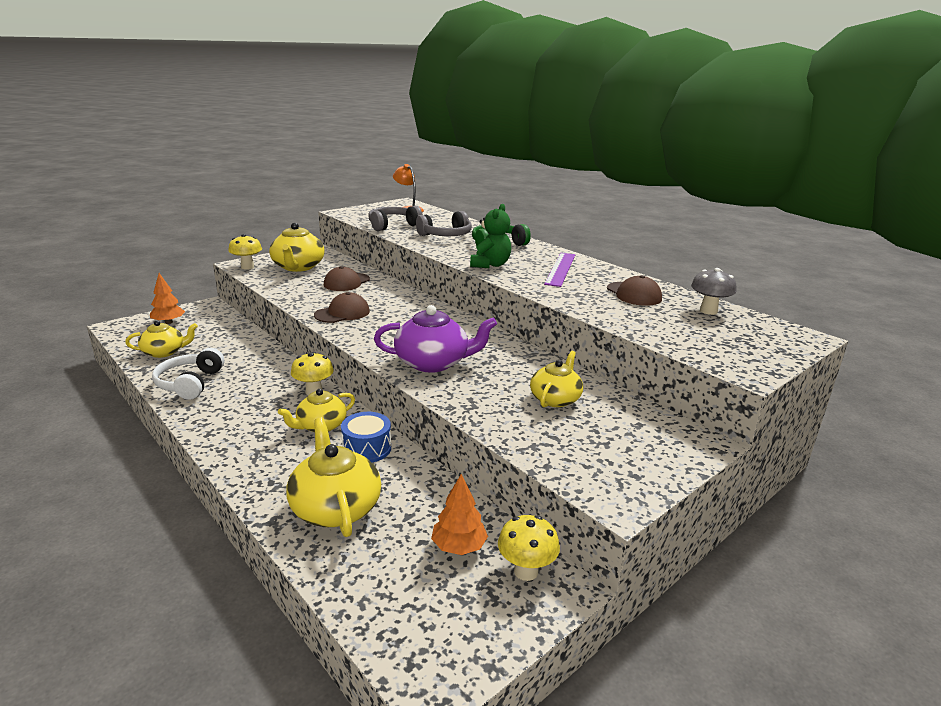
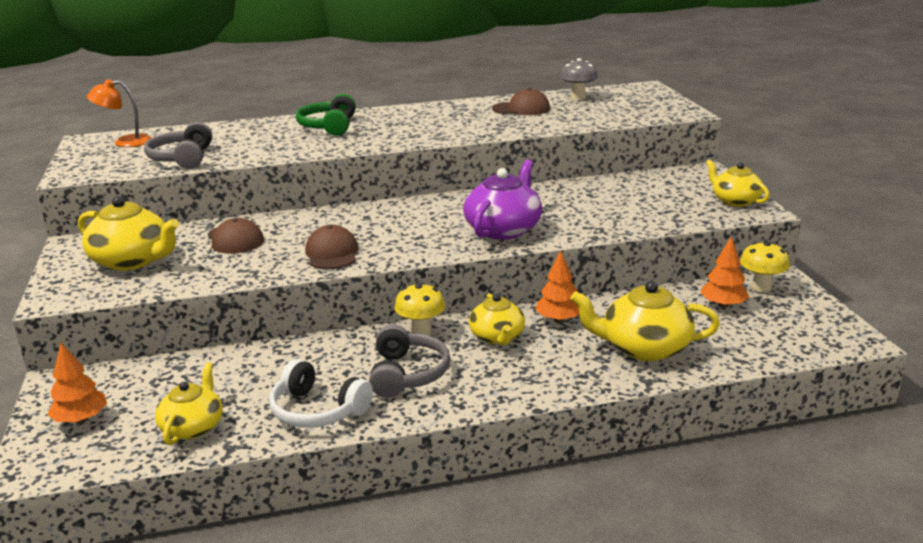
camera: 60 degrees left, 0 degrees up
yellow mushroom [228,234,262,270] -> none
blue drum [341,412,391,463] -> orange tree [535,250,579,323]
grey headphones [416,211,472,236] -> grey headphones moved to [369,324,450,398]
green teddy bear [470,204,512,268] -> none
yellow teapot [530,351,583,407] -> yellow teapot moved to [706,159,769,207]
purple ruler [544,253,575,287] -> none

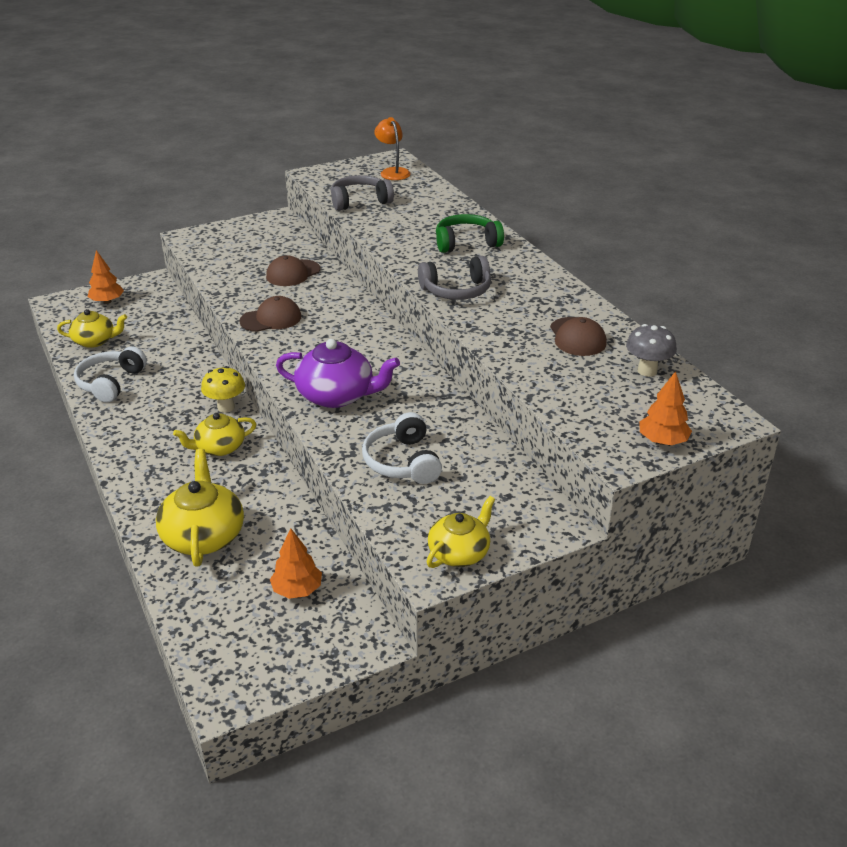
camera: 75 degrees right, 10 degrees up
yellow teapot [78,196,179,271] -> none
grey headphones [369,324,450,398] -> grey headphones moved to [418,256,491,300]
orange tree [535,250,579,323] -> orange tree moved to [639,371,692,445]
yellow mushroom [740,241,790,292] -> none
none -> white headphones [362,412,442,484]

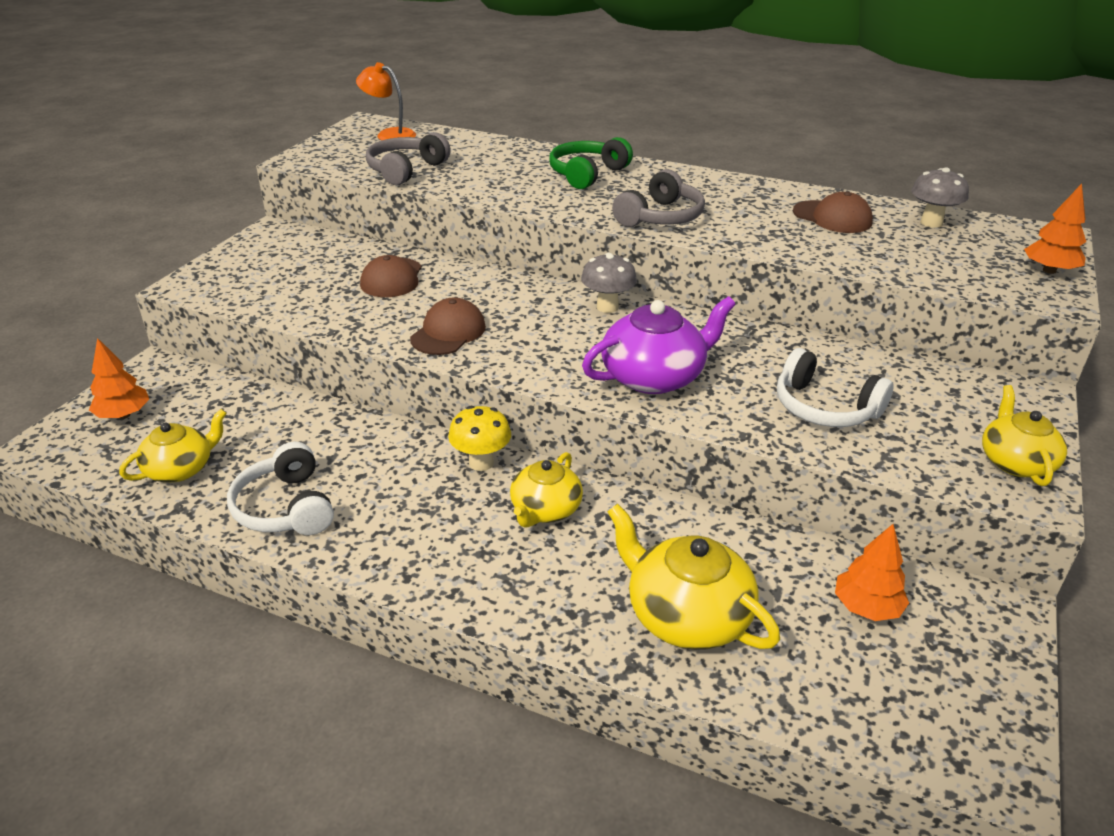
camera: 40 degrees left, 0 degrees up
none -> grey mushroom [581,253,637,313]

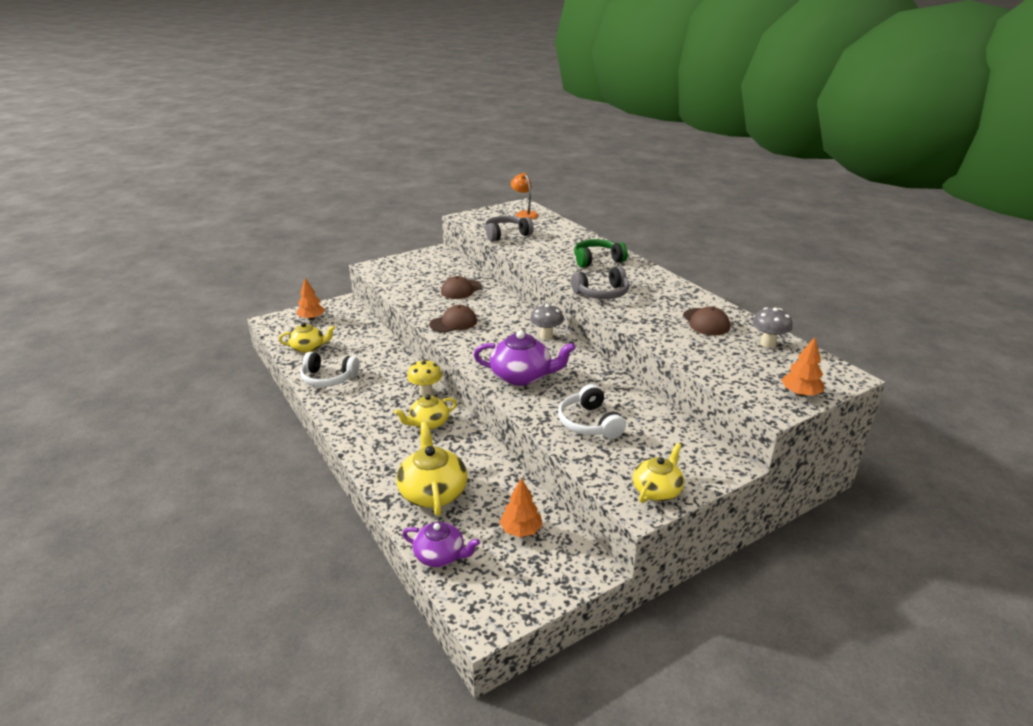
camera: 35 degrees right, 5 degrees down
white headphones [227,442,334,535] -> white headphones turned 90 degrees counterclockwise [300,352,359,387]
none -> purple teapot [402,522,480,567]

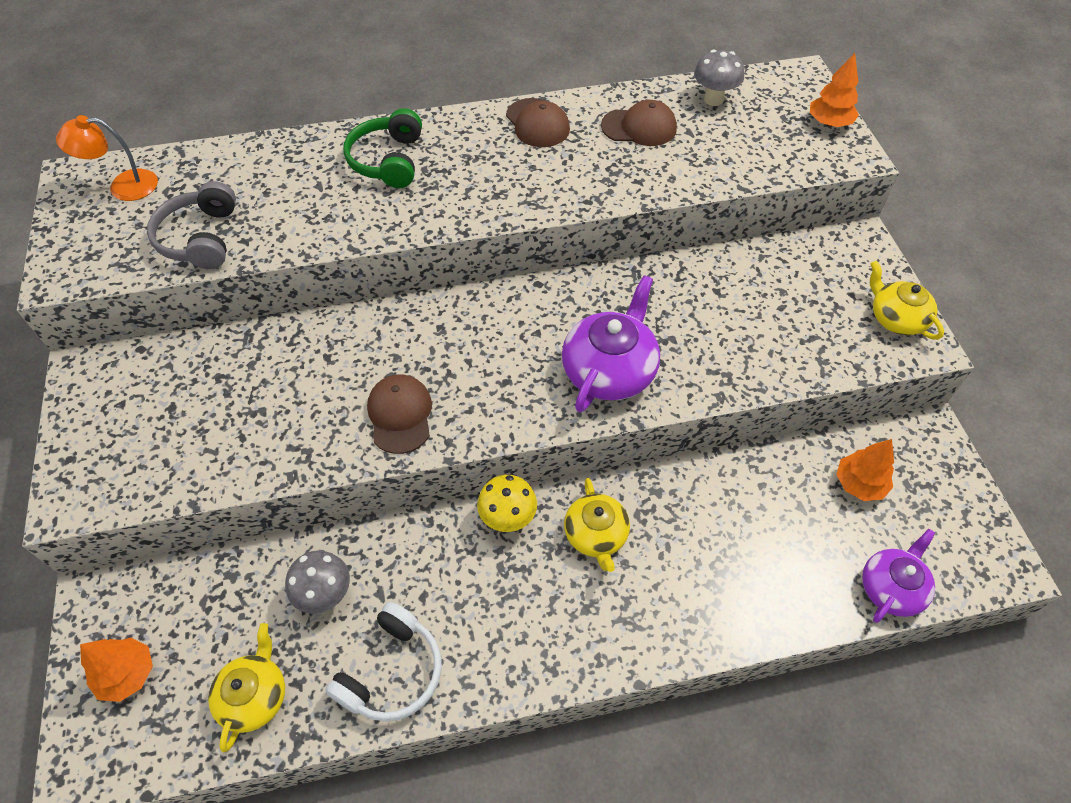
camera: 70 degrees left, 25 degrees up
yellow teapot [396,422,467,516] -> none
brown cap [441,276,482,299] -> brown cap moved to [506,98,570,147]
grey mushroom [530,304,564,340] -> grey mushroom moved to [285,550,350,614]
white headphones [558,384,626,439] -> none
grey headphones [571,266,629,299] -> none

